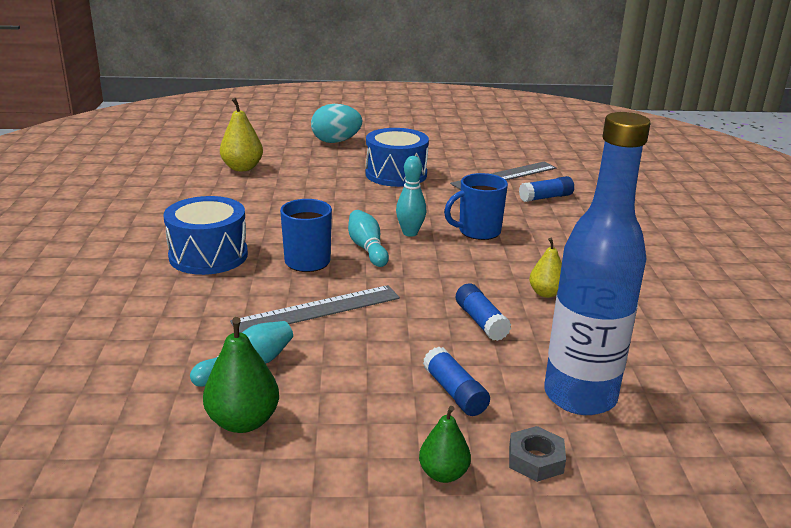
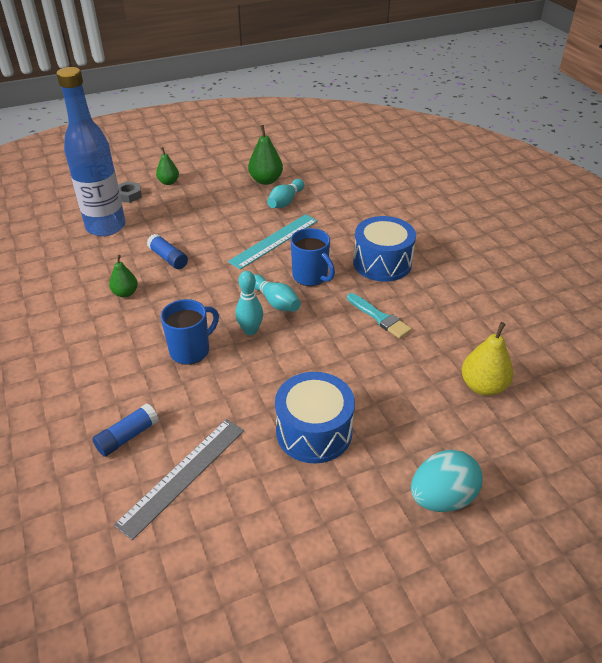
camera: 160 degrees right, 15 degrees up
grey ruler [230,285,400,333] -> turquoise ruler [228,214,318,270]
blue glue stick [423,347,490,416] -> none
yellow pear [529,238,562,298] -> green pear [109,255,138,297]
none -> turquoise brush [347,293,412,339]

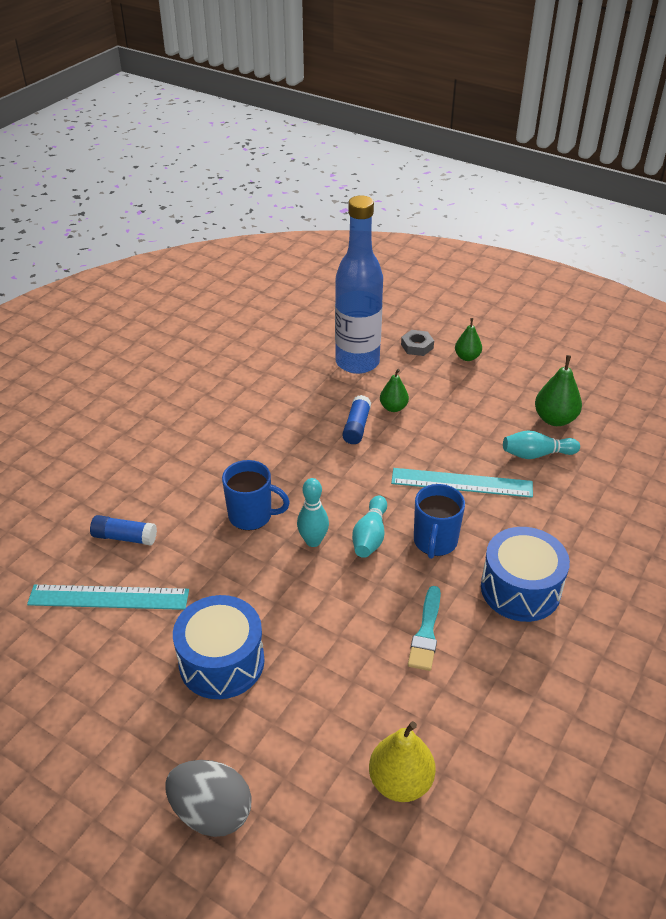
camera: 55 degrees right, 0 degrees up
green pear [109,255,138,297] -> green pear moved to [380,369,409,412]
grey ruler [114,419,244,540] -> turquoise ruler [27,585,189,610]
turquoise egg [411,450,482,512] -> grey egg [166,760,252,837]

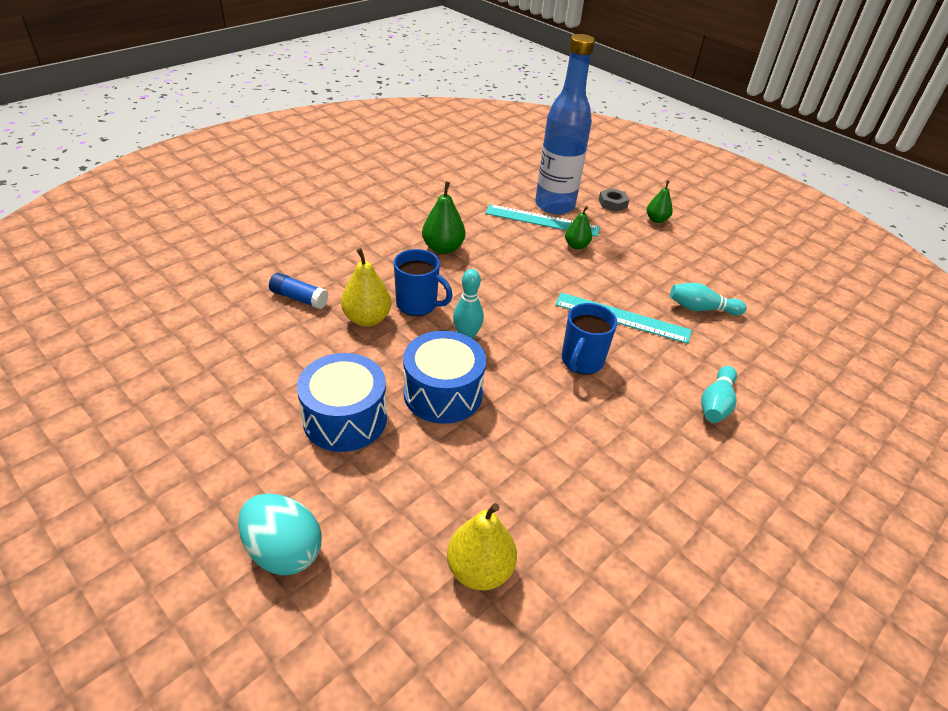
camera: 10 degrees right, 0 degrees up
turquoise ruler [27,585,189,610] -> turquoise ruler moved to [485,204,600,237]
grey egg [166,760,252,837] -> turquoise egg [238,493,322,575]
blue glue stick [342,395,371,444] -> none
turquoise bowling pin [352,496,387,558] -> turquoise bowling pin moved to [701,366,737,423]
turquoise brush [408,586,441,671] -> none
blue drum [481,527,570,622] -> blue drum moved to [403,331,486,424]
green pear [535,355,582,426] -> green pear moved to [422,181,465,254]
none -> yellow pear [341,248,392,327]

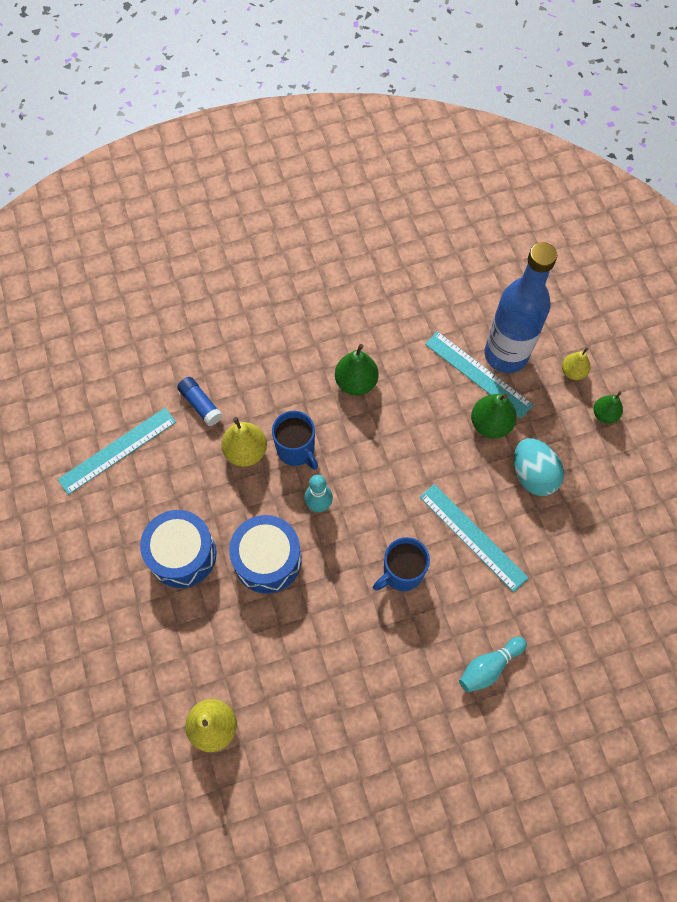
camera: 30 degrees right, 25 degrees up
turquoise egg [238,493,322,575] -> turquoise egg moved to [514,438,564,496]
green pear [565,206,592,249] -> green pear [471,394,517,438], size x1.55
grey nut [599,188,629,212] -> yellow pear [562,347,591,380]
turquoise bowling pin [670,283,747,316] -> none
none -> turquoise ruler [57,408,176,495]

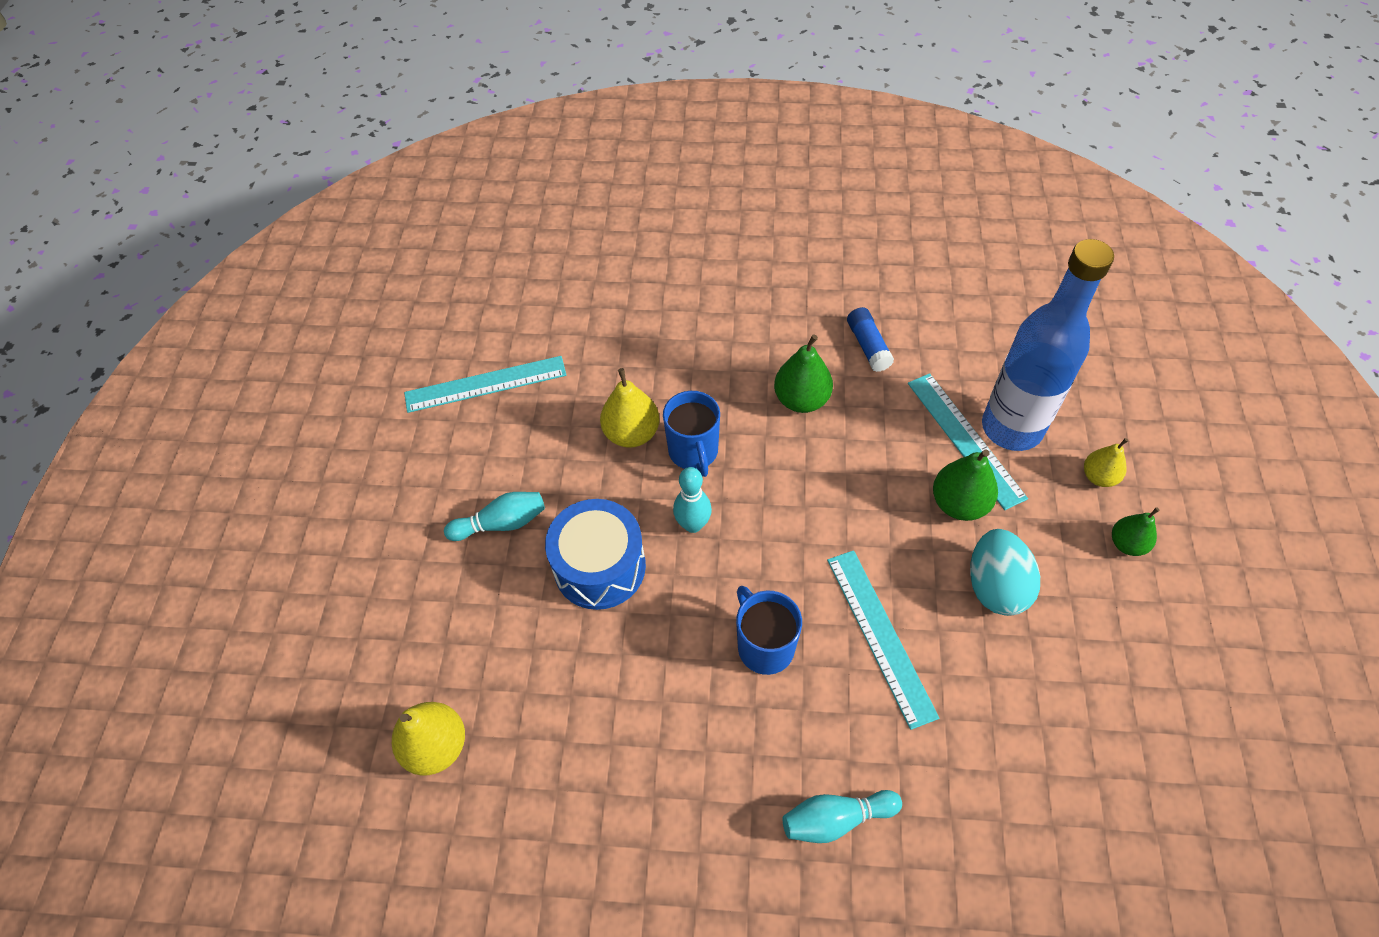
camera: 25 degrees right, 10 degrees down
blue drum [140,510,216,588] -> turquoise bowling pin [444,492,545,541]
blue glue stick [177,377,222,426] -> blue glue stick moved to [847,307,894,372]
blue mug [373,537,430,591] -> blue mug turned 75 degrees clockwise [736,586,802,675]

